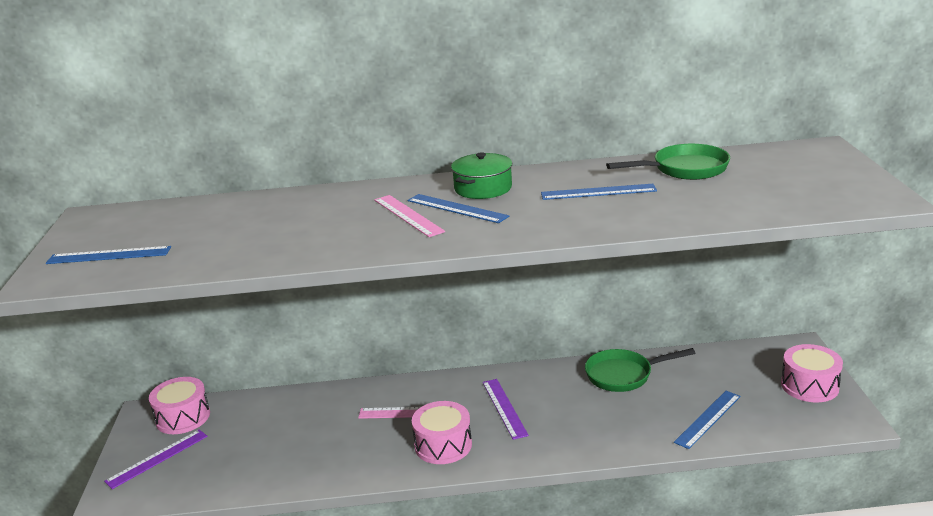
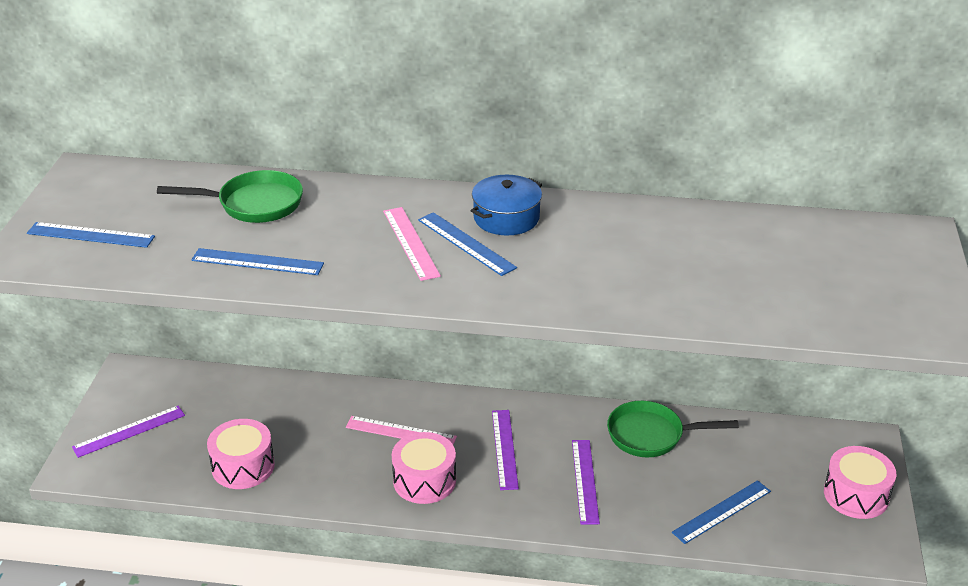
camera: 10 degrees right, 10 degrees up
pink drum [149,377,210,434] -> pink drum moved to [207,419,275,489]
green pot [451,152,512,199] -> blue pot [471,175,542,236]
blue ruler [541,184,657,200] -> blue ruler moved to [191,248,324,275]
green pan [606,144,730,180] -> green pan moved to [157,170,303,223]
none -> purple ruler [572,440,600,525]

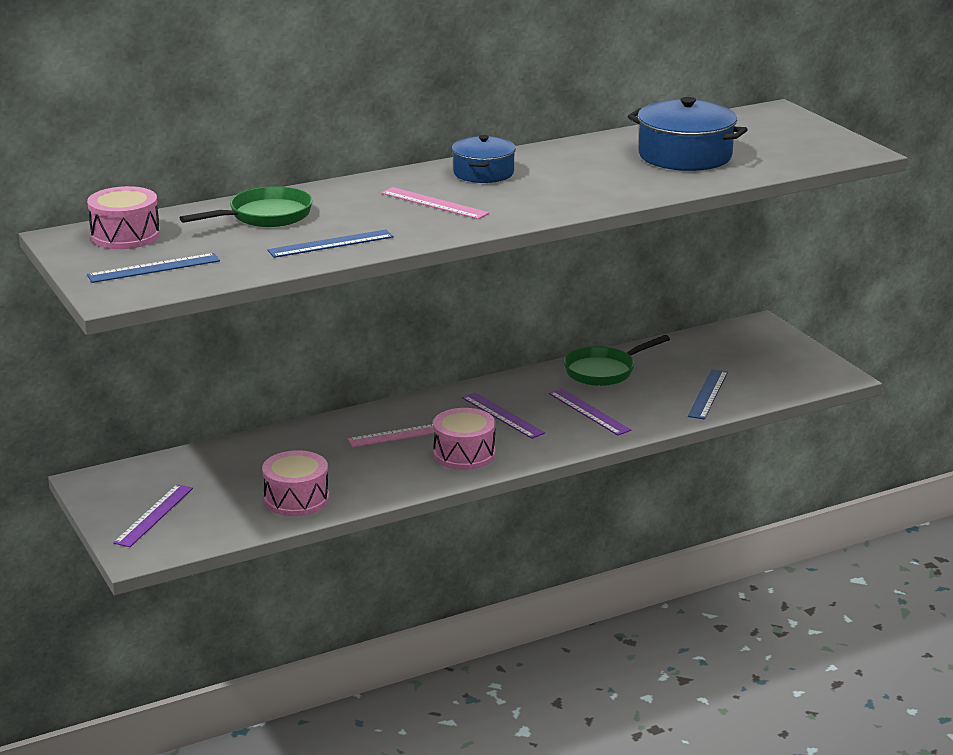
camera: 35 degrees left, 10 degrees down
blue ruler [418,212,517,276] -> none
pink drum [824,446,896,519] -> pink drum moved to [87,186,160,249]
none -> blue pot [628,97,748,171]

